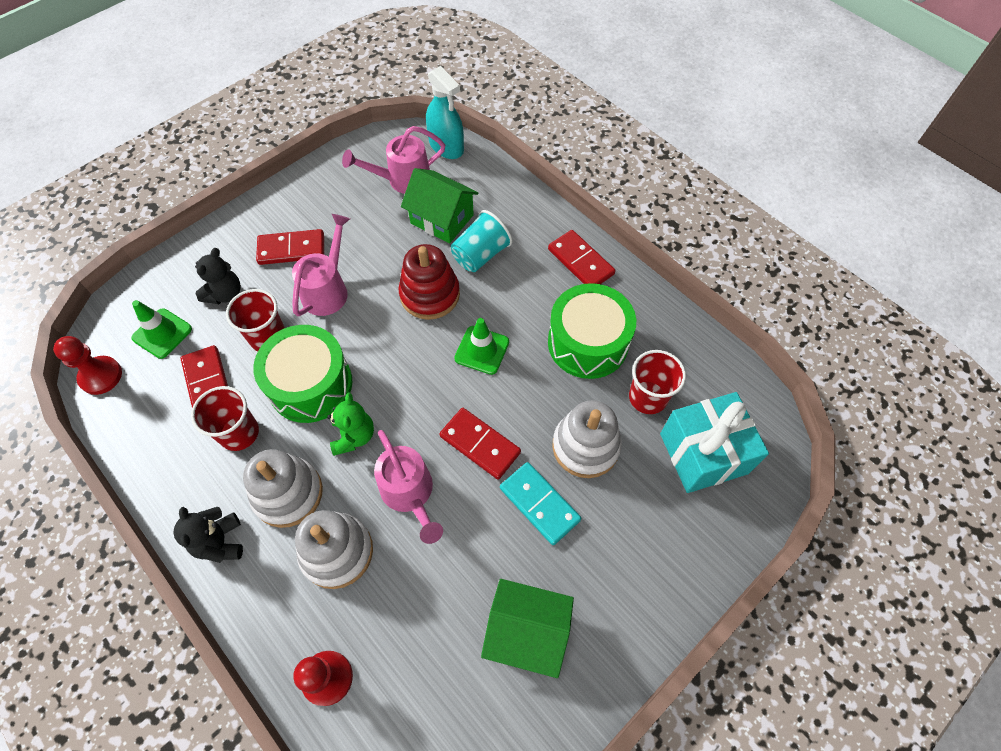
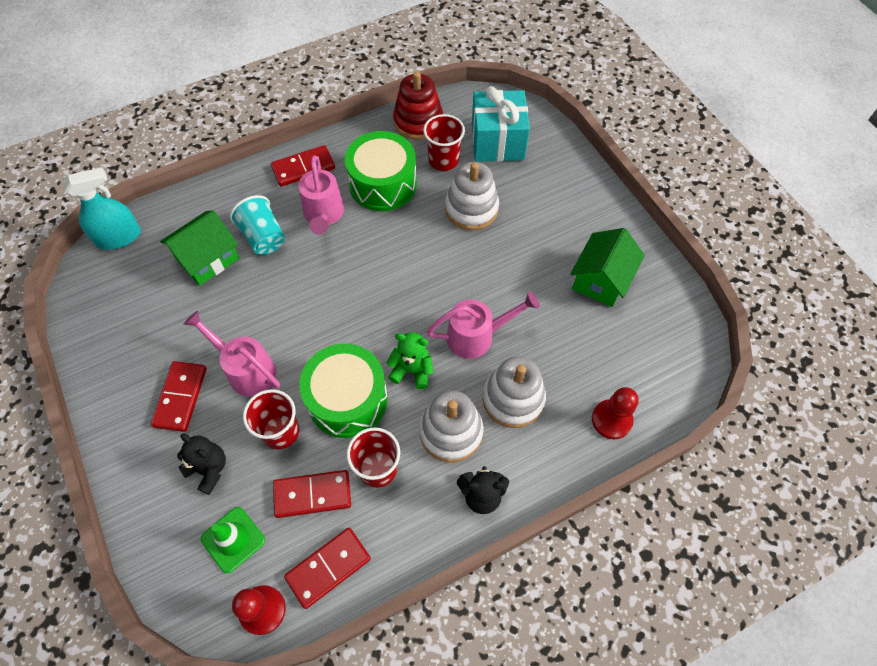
camera: 75 degrees left, 0 degrees up
pink watering can [342,126,445,194] -> pink watering can moved to [298,155,344,235]
red stacking toy [399,244,460,320] -> red stacking toy moved to [393,71,443,140]
red domino [439,408,521,480] -> red domino moved to [284,528,371,609]
green traffic cone [454,318,509,375] -> none
turquoise domino [500,462,581,545] -> none

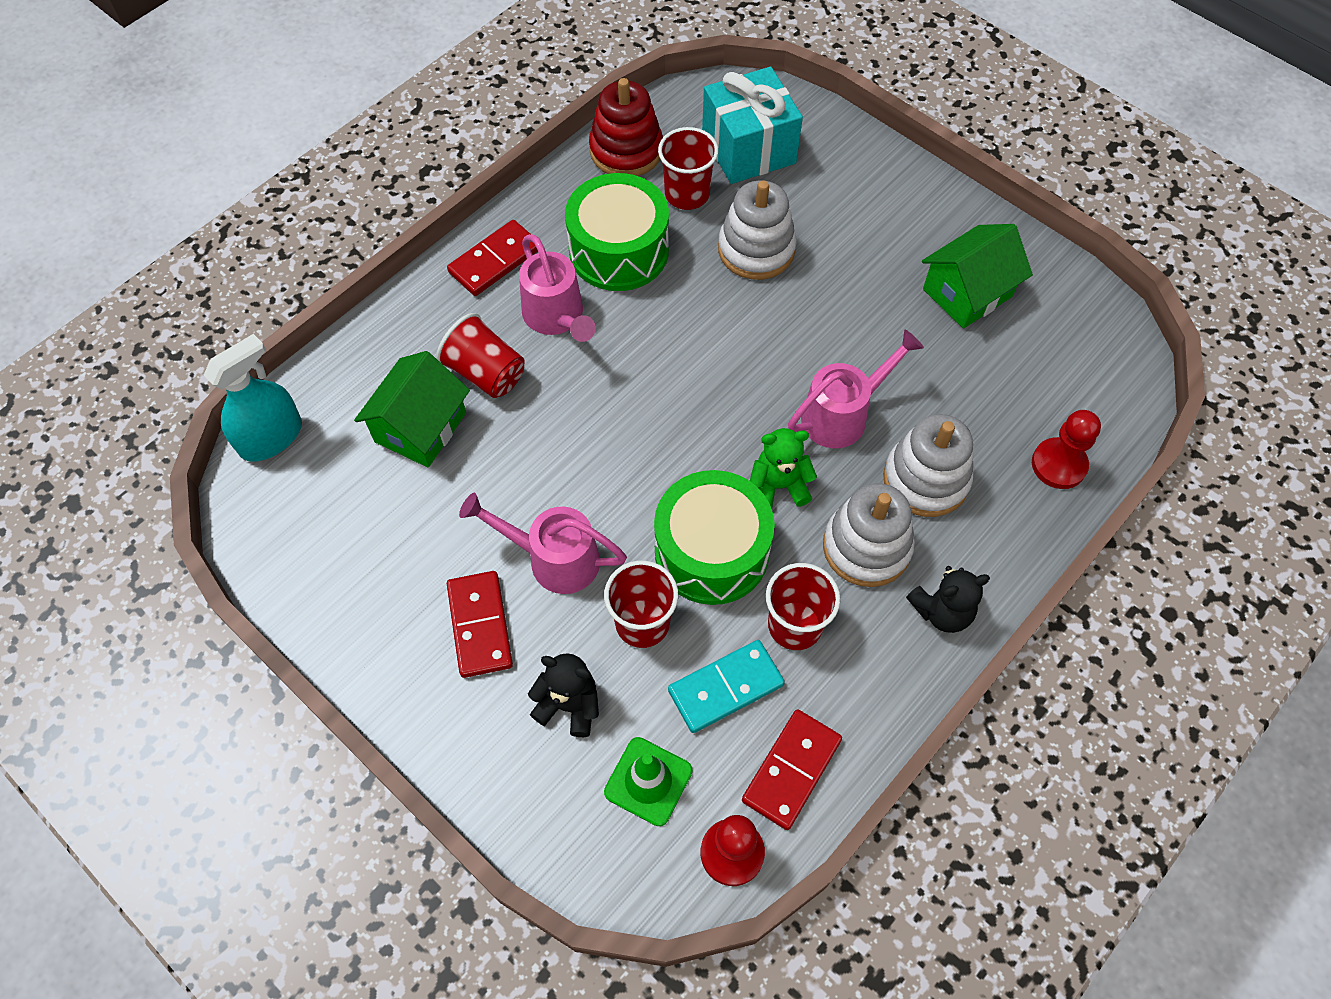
camera: 20 degrees left, 0 degrees up
turquoise cup [230,195,285,255] -> red cup [436,313,525,398]
red domino [273,470,351,518] -> turquoise domino [668,640,785,733]
green house [570,228,645,307] -> green house turned 45 degrees clockwise [922,224,1033,329]

